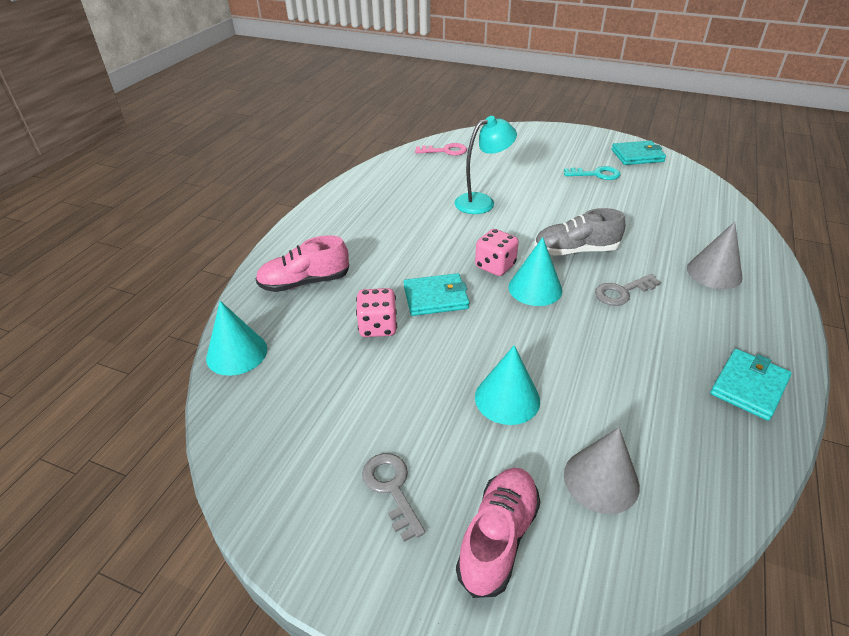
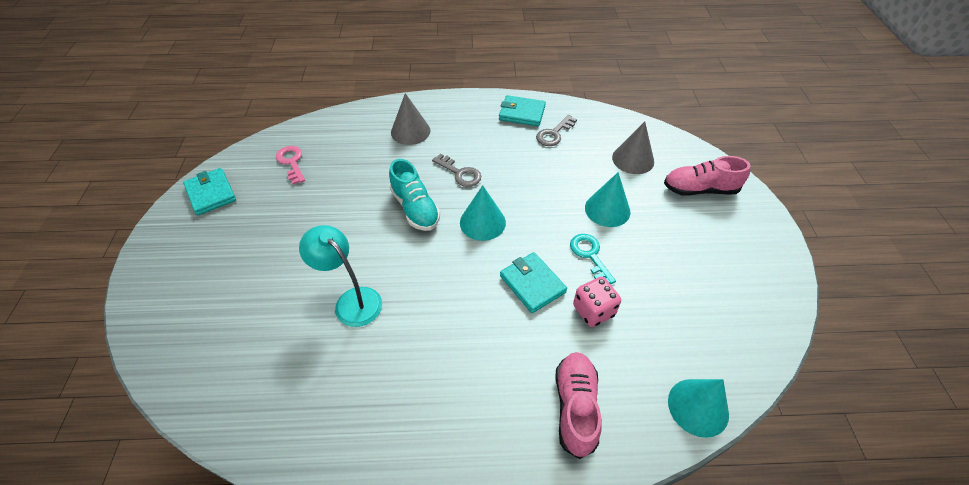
camera: 115 degrees left, 10 degrees up
pink shoe [256,235,349,292] -> pink shoe turned 135 degrees counterclockwise [555,352,602,459]
grey key [362,453,425,542] -> grey key moved to [536,115,577,146]
pink key [415,143,467,156] -> pink key moved to [276,146,305,185]
pink dice [475,229,519,276] -> none
grey shoe [534,208,625,256] -> turquoise shoe [389,159,440,231]
turquoise key [564,166,621,180] -> turquoise key moved to [570,234,616,284]

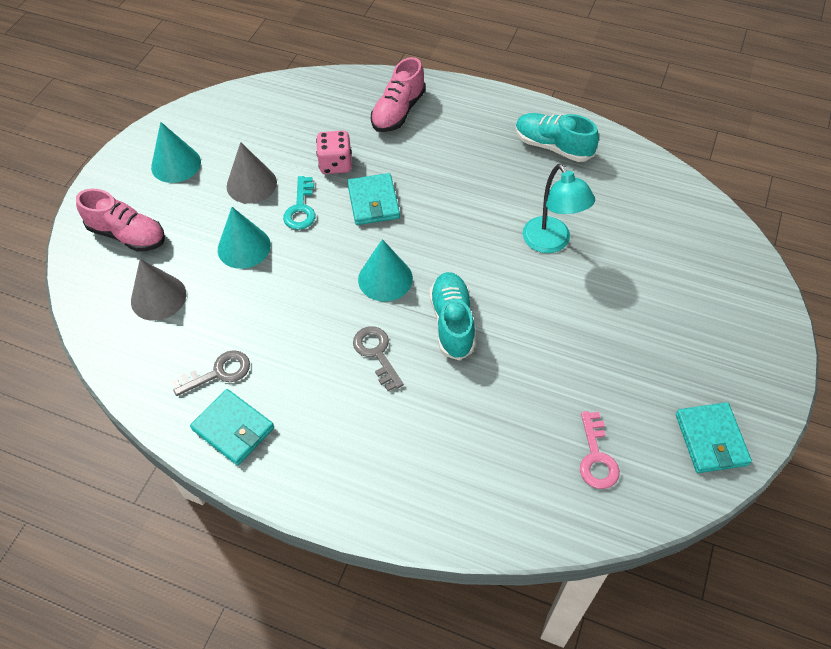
camera: 155 degrees left, 5 degrees up
grey cone [391,93,431,145] -> grey cone moved to [227,142,277,203]
turquoise cone [668,379,729,438] -> turquoise cone moved to [151,122,201,183]
none -> turquoise shoe [515,113,599,162]

